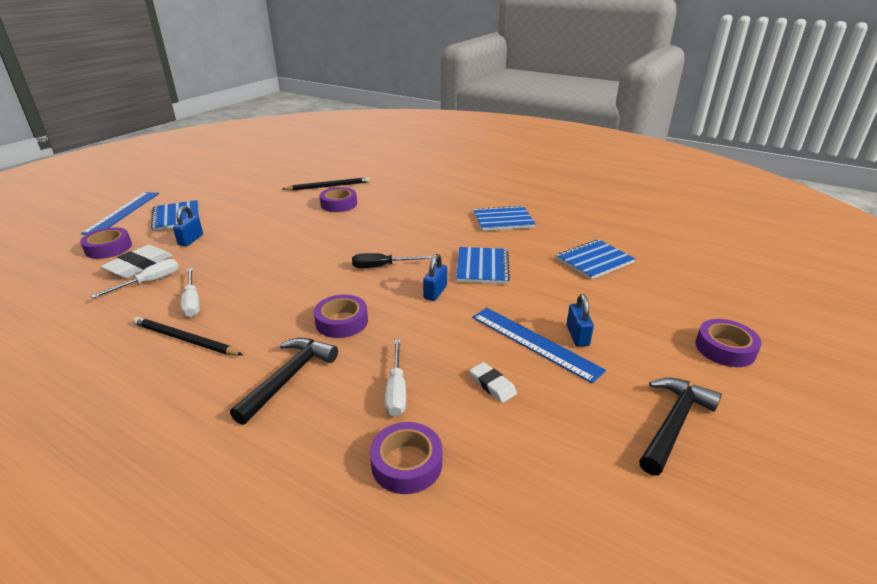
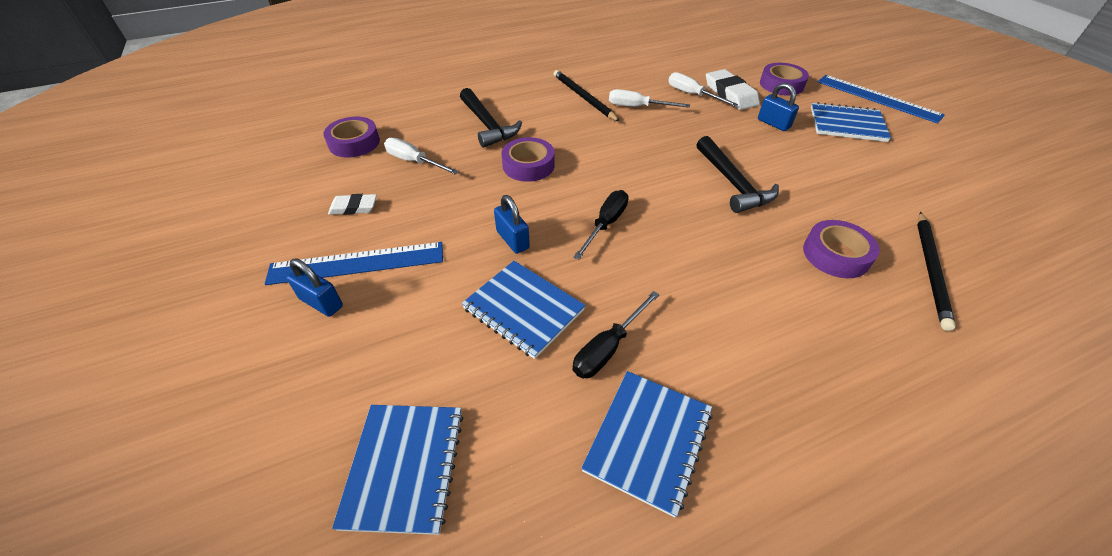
camera: 125 degrees right, 15 degrees up
white screwdriver [91,259,179,298] -> white screwdriver turned 150 degrees clockwise [668,72,738,107]
black pencil [132,317,243,356] -> black pencil turned 90 degrees counterclockwise [554,70,620,122]
black hammer [639,378,722,475] -> black hammer moved to [696,136,779,213]
purple tape [695,319,762,367] -> none
none -> black screwdriver [573,291,660,379]

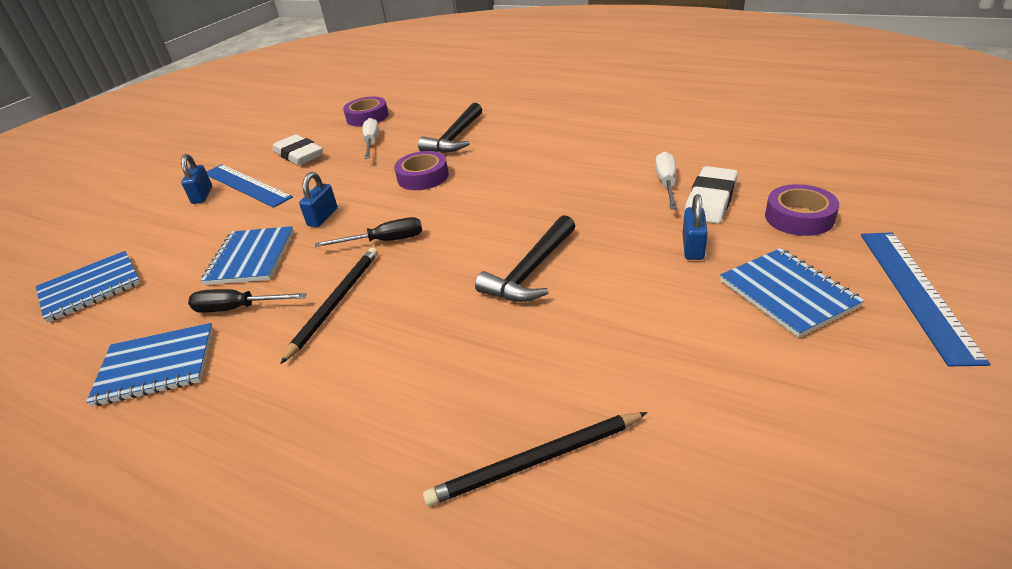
camera: 55 degrees right, 10 degrees down
white eraser [328,194,377,215] -> white eraser [273,134,323,165], size x1.67
black pencil [554,70,620,122] -> black pencil moved to [280,248,378,364]
white screwdriver [609,89,690,108] -> none
purple tape [803,220,880,278] -> none

